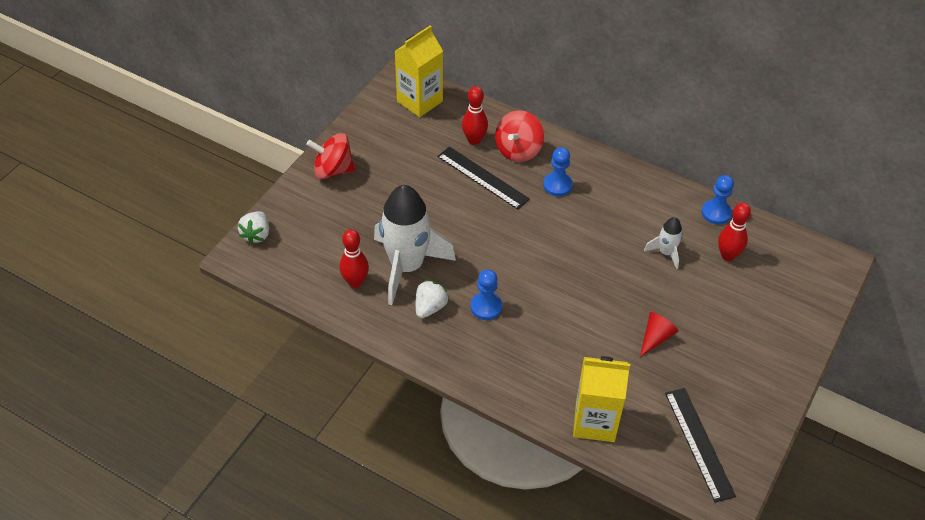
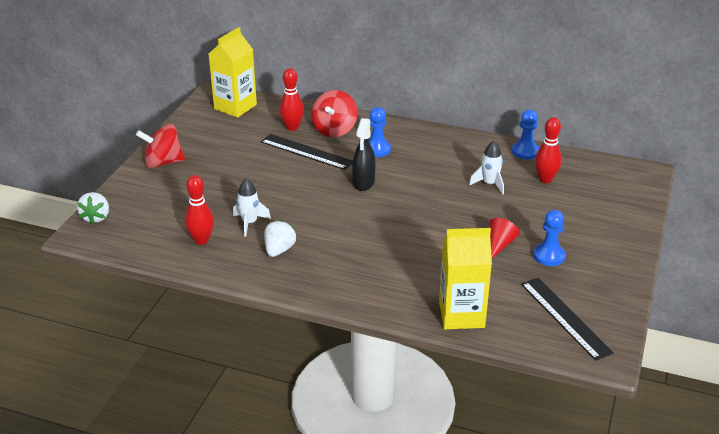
camera: 10 degrees left, 15 degrees down
white rocket [374,185,456,305] -> white rocket [233,179,271,237], size x0.46
blue pawn [471,269,502,320] -> blue pawn moved to [533,210,566,266]
none -> black spray bottle [352,118,376,191]

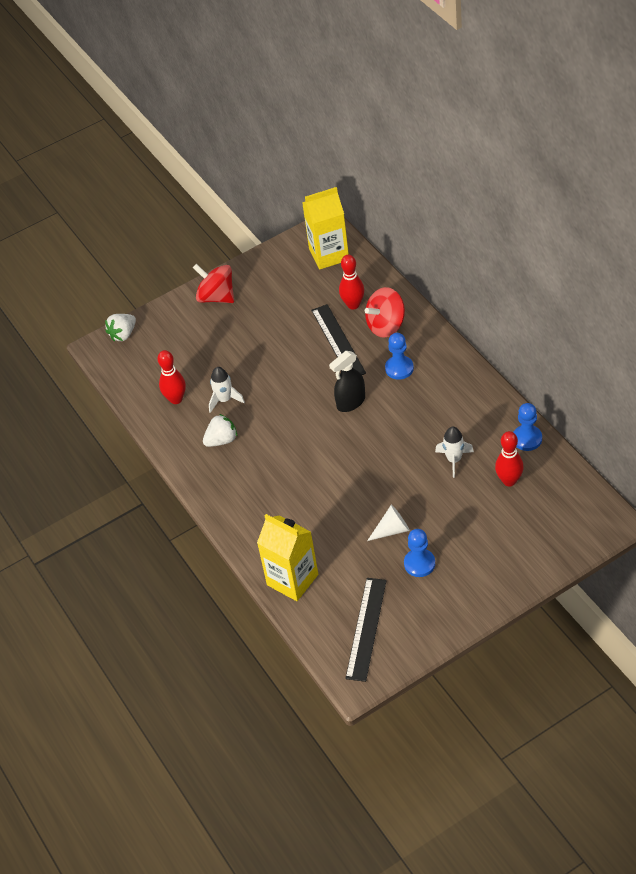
camera: 45 degrees right, 15 degrees up
red cone [489,218,520,258] -> white cone [367,505,410,541]

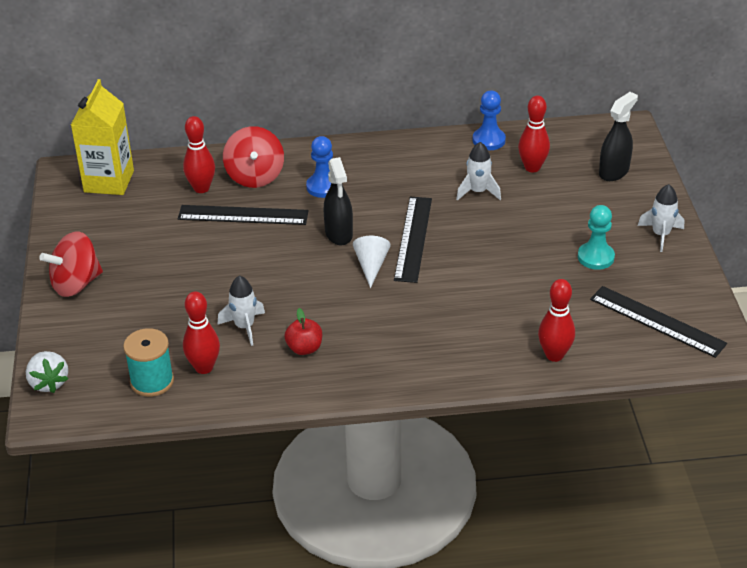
camera: 70 degrees left, 10 degrees down
white strawberry [203,414,237,447] -> red apple [284,308,322,355]
yellow carton [257,514,318,601] -> red bowling pin [538,279,575,362]
white cone [367,505,410,541] -> white cone moved to [353,236,391,288]
blue pawn [404,529,435,577] -> turquoise pawn [578,205,615,270]
none -> turquoise spool [123,328,174,397]
none -> black ruler [394,197,432,283]
none -> black spray bottle [599,92,638,181]
none -> white rocket [638,184,684,252]

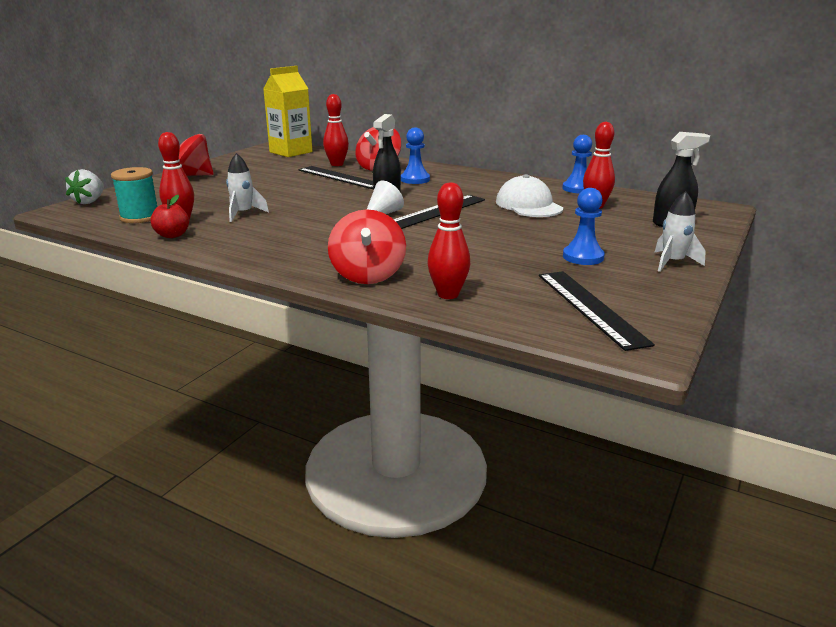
camera: 35 degrees right, 15 degrees down
red apple [284,308,322,355] -> red apple moved to [150,195,189,238]
white rocket [456,142,501,201] -> white cap [496,174,563,217]
turquoise pawn [578,205,615,270] -> blue pawn [563,188,605,265]
none -> red spinning top [328,209,406,284]

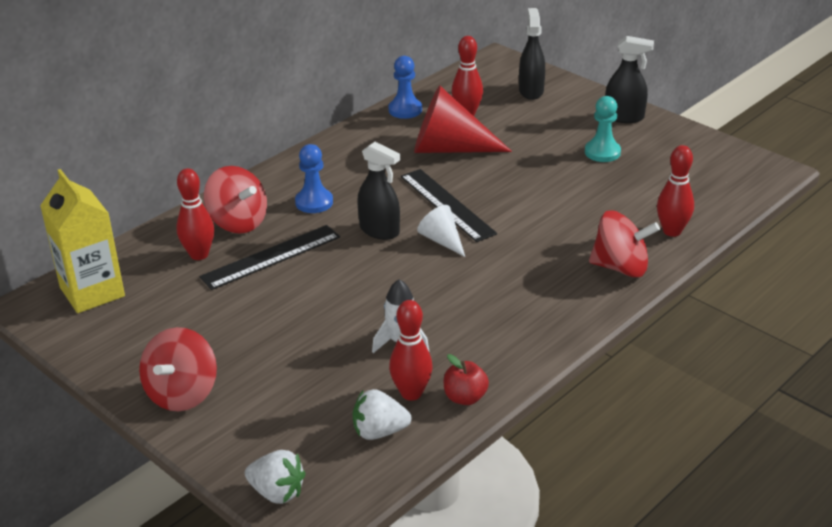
camera: 75 degrees left, 10 degrees up
turquoise spool [111,167,158,223] -> white strawberry [353,389,411,440]
white cap [496,174,563,217] -> red cone [414,86,512,153]
black ruler [539,271,655,351] -> none
blue pawn [563,188,605,265] -> turquoise pawn [585,96,621,162]
white rocket [654,191,706,272] -> black spray bottle [605,36,654,123]

